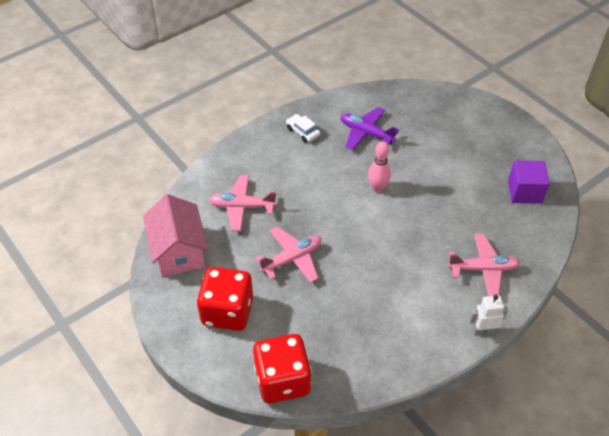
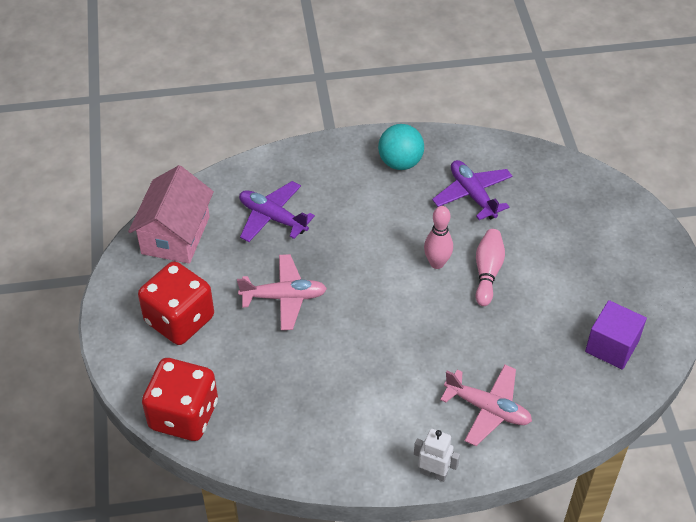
camera: 30 degrees right, 0 degrees up
pink plane [209,175,277,231] -> purple plane [239,181,315,242]
white car [286,114,320,143] -> turquoise ball [378,124,424,170]
none -> pink bowling pin [476,229,505,306]

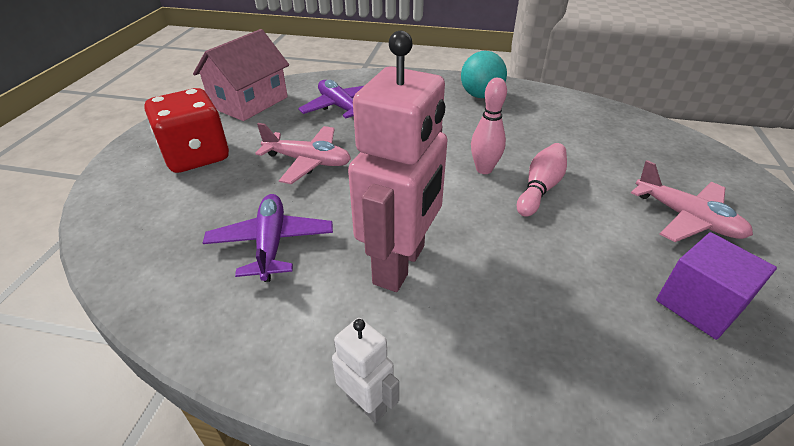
camera: 20 degrees right, 10 degrees down
red dice [142,358,218,441] -> none
purple plane [432,160,513,220] -> purple plane moved to [203,194,333,282]
pink plane [440,365,532,446] -> pink plane moved to [631,160,753,242]
none -> pink robot [348,31,448,292]

